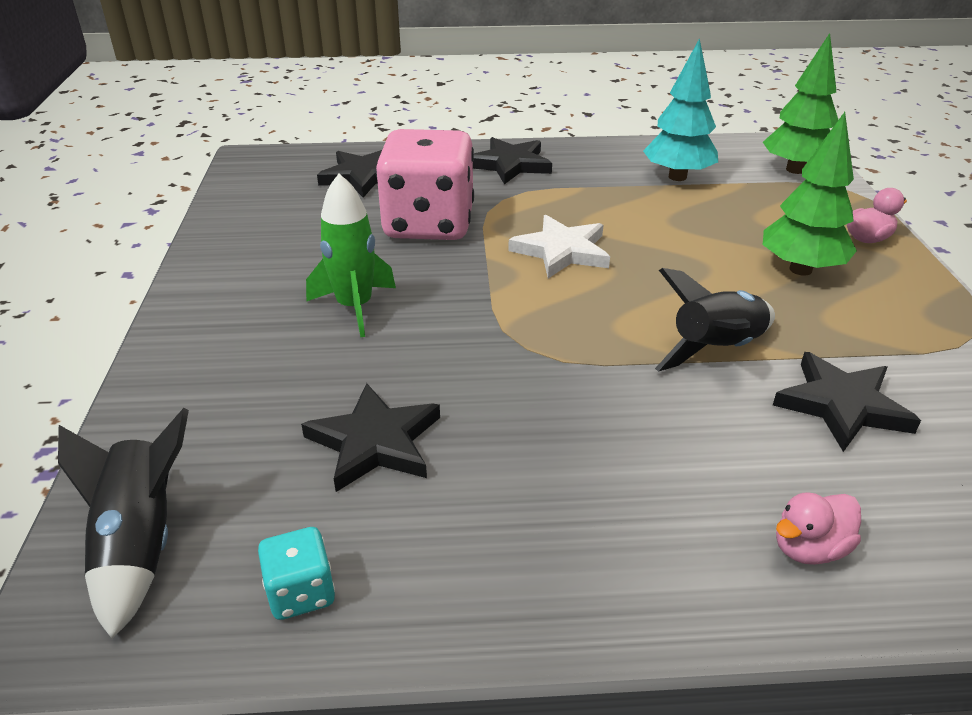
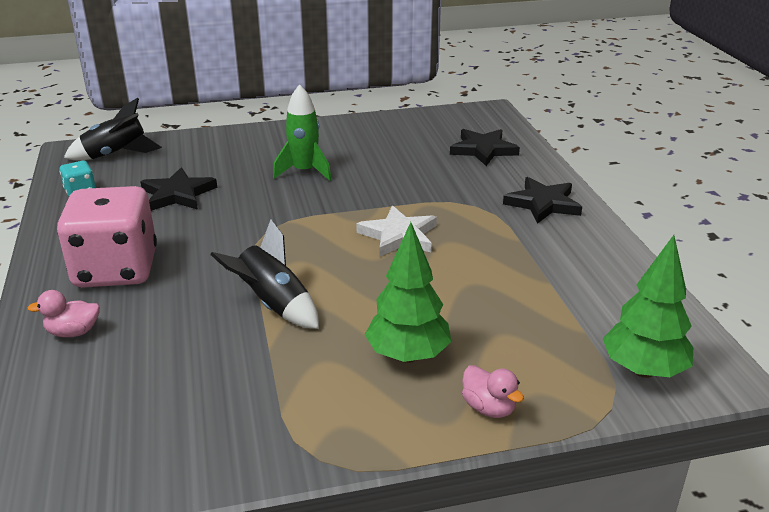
camera: 80 degrees right, 5 degrees down
pink dice [376,129,474,240] -> pink dice moved to [57,186,157,288]
turquoise tree [643,38,718,181] -> none
black star [773,352,921,452] -> none
pink duck [776,492,861,565] -> pink duck turned 60 degrees counterclockwise [27,290,100,337]

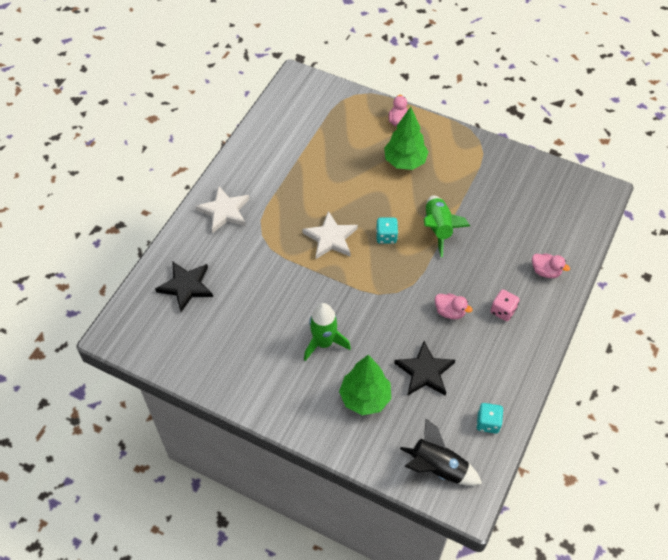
camera: 140 degrees left, 25 degrees up
pink dice [57,186,157,288] -> pink dice [490,289,520,321], size x0.42
black rocket [210,219,319,329] -> green rocket [424,195,470,257]
black star [503,177,582,224] -> white star [195,185,249,233]
green tree [603,235,693,378] -> green tree moved to [339,355,391,415]
none -> turquoise dice [376,218,398,244]
none -> pink duck [435,293,473,319]

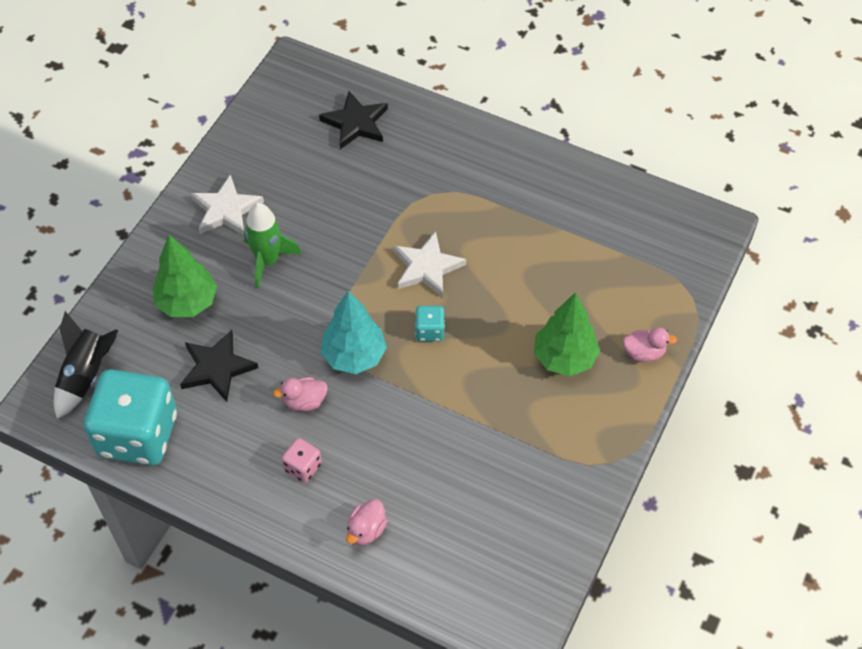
camera: 90 degrees right, 0 degrees up
white star [195,185,249,233] -> white star moved to [191,175,264,235]
green rocket [424,195,470,257] -> none
pink duck [435,293,473,319] -> pink duck turned 45 degrees clockwise [273,377,328,411]
turquoise dice [476,403,503,434] -> turquoise dice [84,369,177,465], size x2.38
none -> turquoise tree [321,291,387,374]

